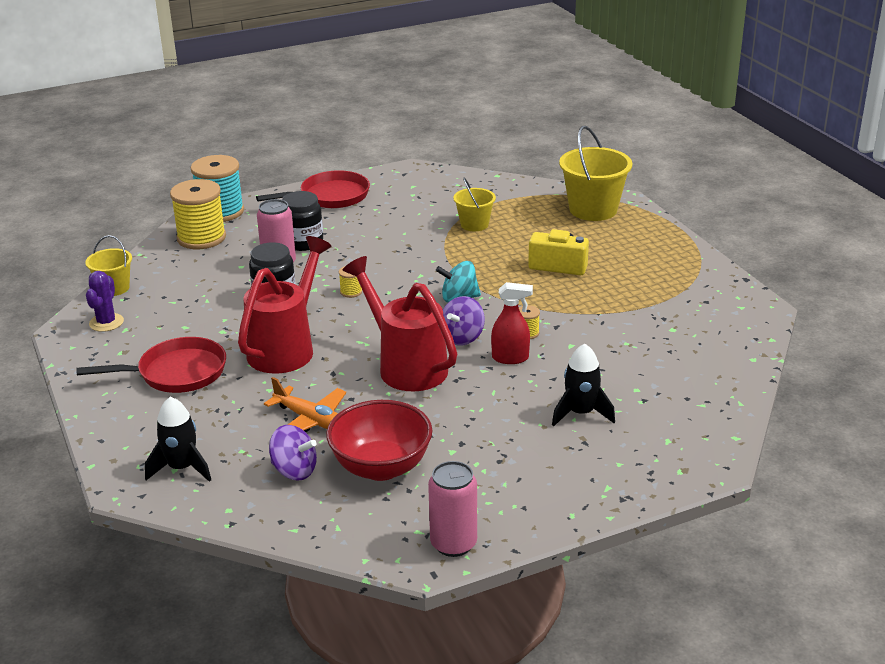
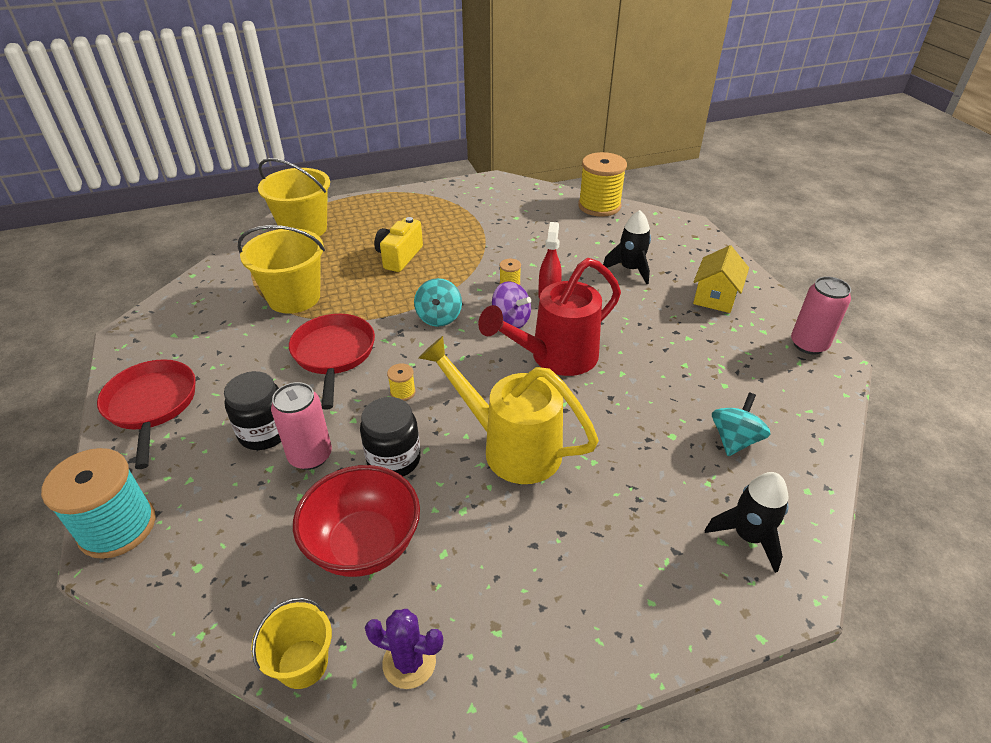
camera: 85 degrees left, 10 degrees up
red pan [76,337,226,393] -> red pan moved to [289,314,375,410]
yellow spool [170,179,226,249] -> yellow spool moved to [578,152,627,217]
red watering can [238,236,332,374] -> yellow watering can [419,336,599,484]
orange plane [264,377,346,432] -> none
purple spinning top [269,425,317,481] -> turquoise spinning top [712,393,771,456]
red bowl [326,400,432,481] -> red bowl moved to [293,465,420,577]
yellow bucket [453,178,496,231] -> yellow bucket [237,225,325,313], size x1.73
none -> yellow house [693,245,749,313]

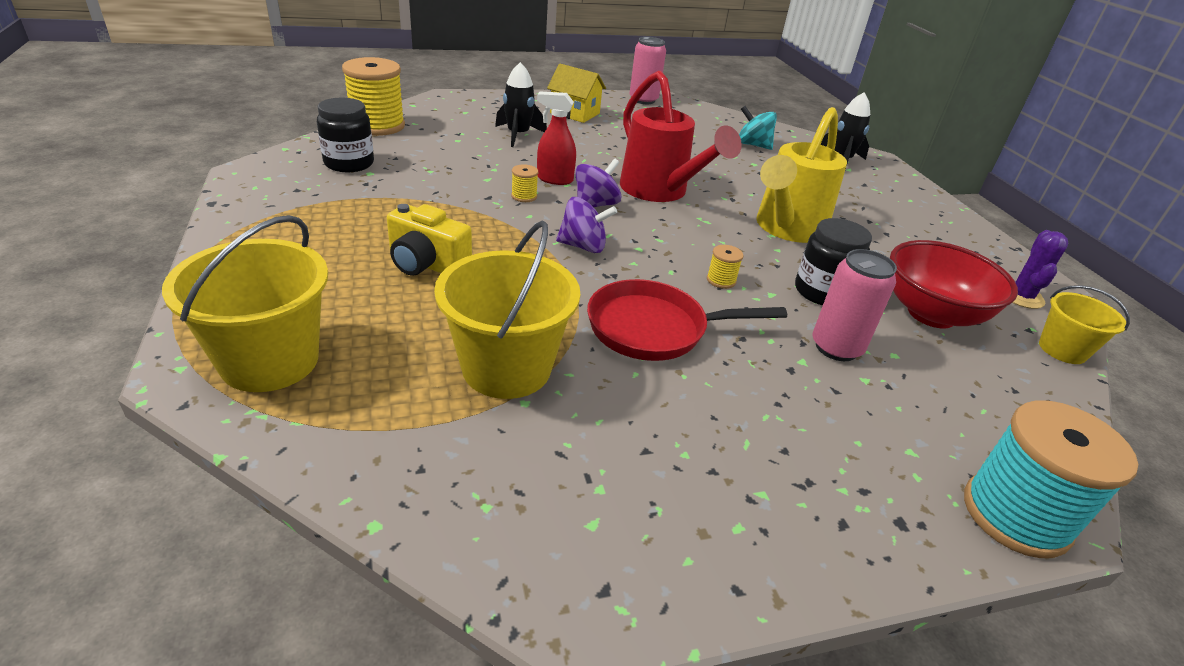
camera: 90 degrees left, 5 degrees down
red pan [97,359,196,469] -> none
black jar [224,371,281,450] -> black jar moved to [317,98,374,172]
turquoise spinning top [414,278,462,327] -> purple spinning top [556,197,617,253]

